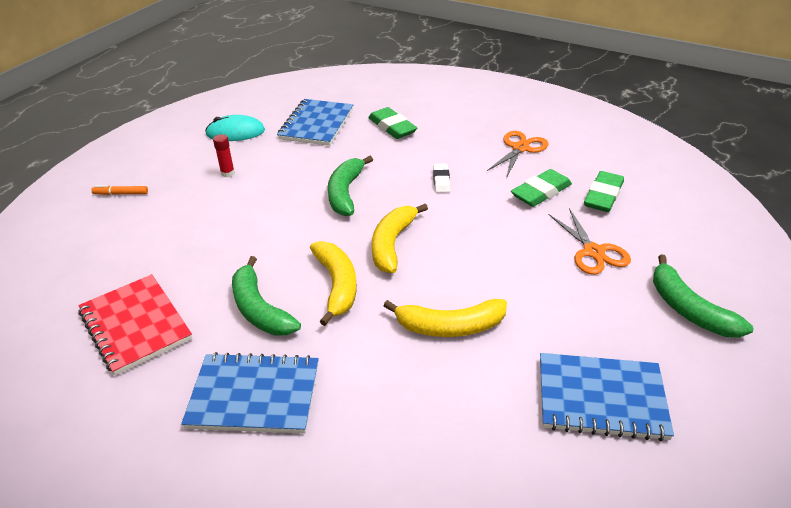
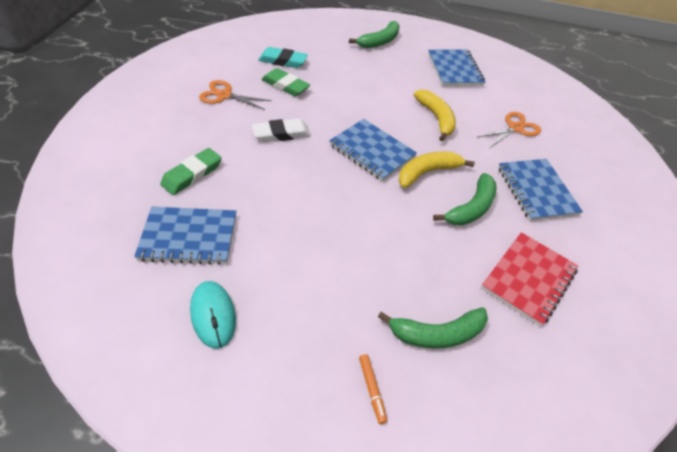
camera: 110 degrees left, 10 degrees up
red glue stick [213,134,235,177] -> none
green banana [328,156,373,216] -> green banana moved to [378,307,488,349]
yellow banana [372,204,428,273] -> blue notebook [329,119,417,181]
white eraser [433,163,451,193] -> white eraser [252,118,311,142], size x1.63
orange scissors [549,208,631,275] -> orange scissors moved to [478,112,541,148]
green eraser [584,171,624,212] -> turquoise eraser [258,47,308,68]

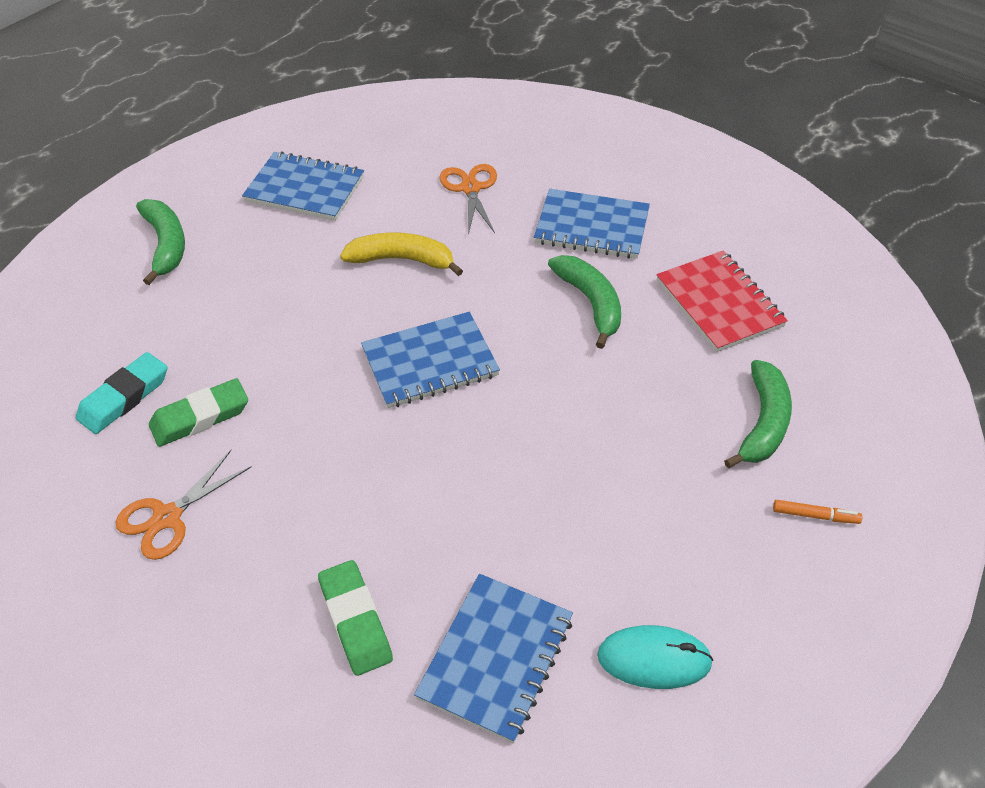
camera: 60 degrees left, 0 degrees up
white eraser [252,118,311,142] -> none
yellow banana [399,151,475,188] -> none

